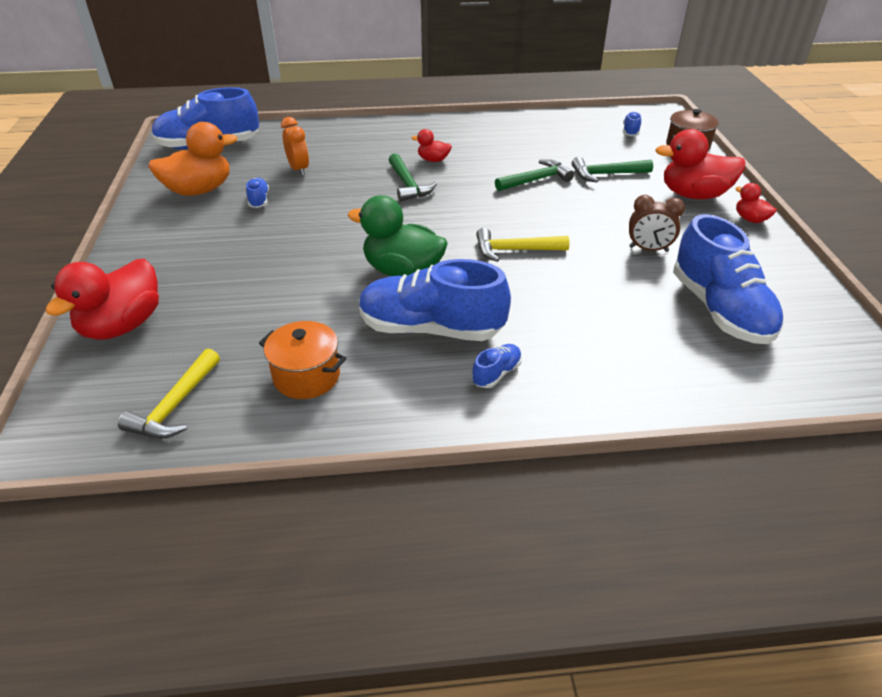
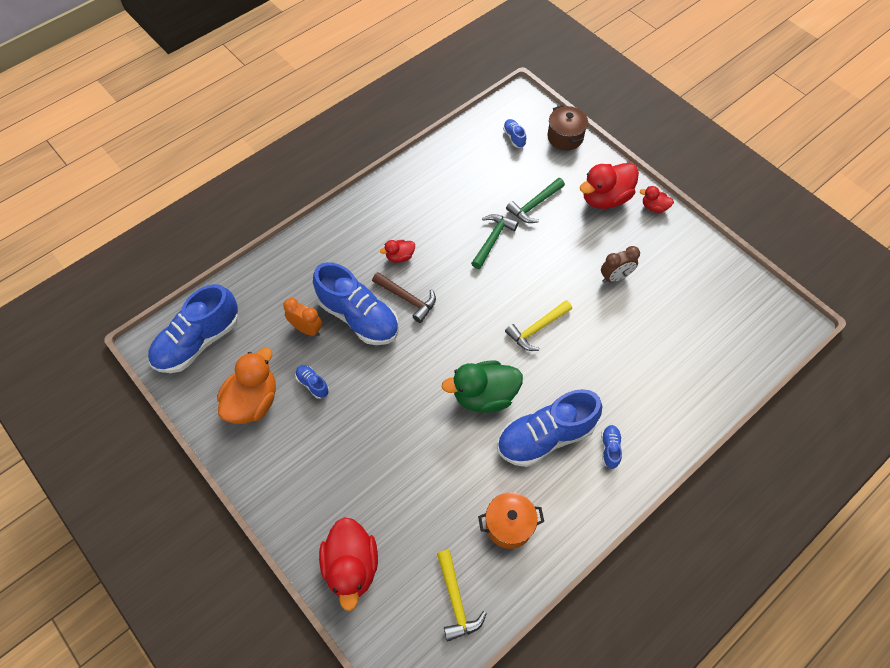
camera: 35 degrees left, 20 degrees up
green hammer [389,153,437,202] -> brown hammer [372,272,436,323]
blue shoe [673,214,784,344] -> blue shoe moved to [313,262,399,345]

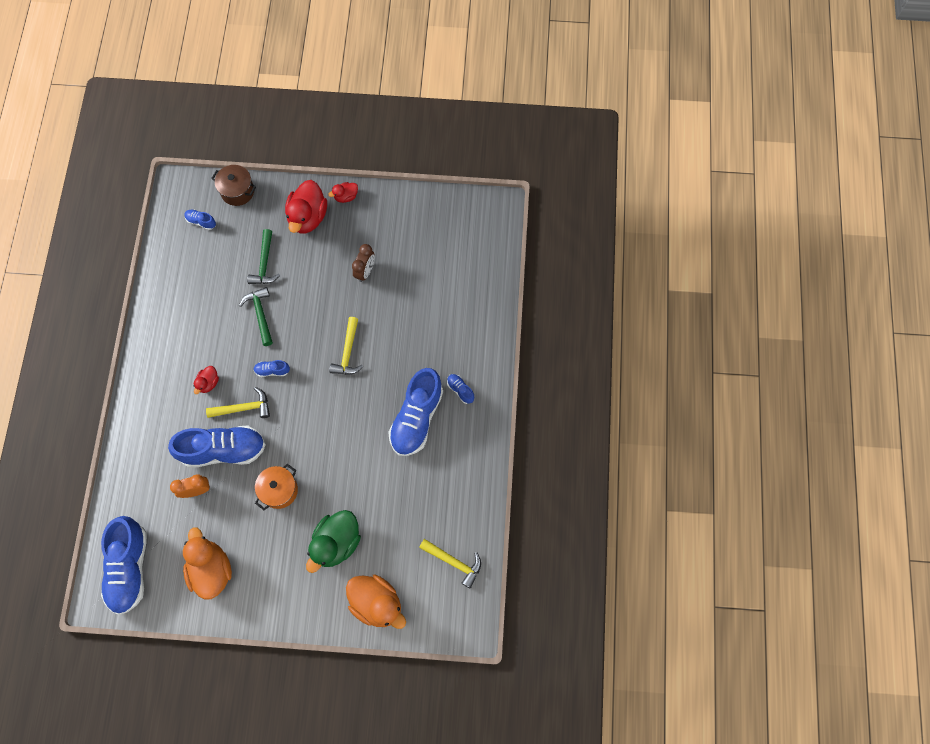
camera: 45 degrees left, 10 degrees up
blue shoe [295,365,329,399] -> blue shoe moved to [253,360,290,377]
red duck [319,517,378,611] -> orange duck [346,575,406,629]
brown hammer [372,272,436,323] -> yellow hammer [206,387,270,418]
green duck [442,361,523,413] -> green duck moved to [306,510,361,573]
orange pot [478,492,544,549] -> orange pot moved to [255,464,298,510]

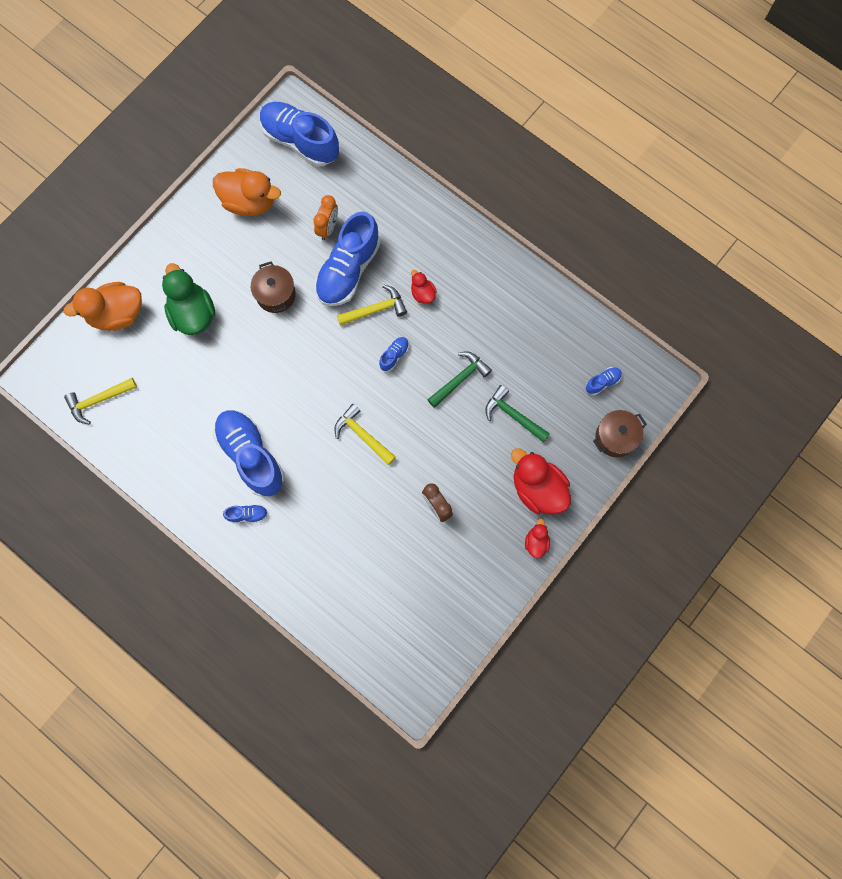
camera: 125 degrees right, 5 degrees up
yellow hammer [206,387,270,418] -> yellow hammer turned 135 degrees counterclockwise [337,285,407,326]
green hammer [239,287,273,346] -> green hammer turned 60 degrees counterclockwise [427,351,492,408]
orange pot [255,464,298,510] -> brown pot [251,262,296,313]

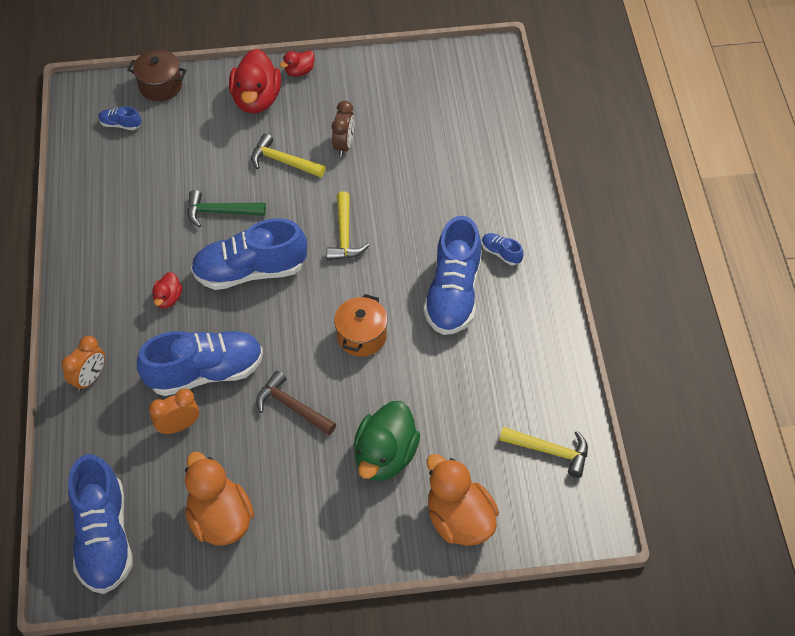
camera: 135 degrees left, 20 degrees down
orange duck [63,282,142,331] -> orange duck turned 150 degrees counterclockwise [427,454,499,546]
brown pot [251,262,296,313] -> brown hammer [256,371,336,435]
yellow hammer [337,285,407,326] -> yellow hammer moved to [251,133,325,178]
blue shoe [379,337,409,371] -> blue shoe [191,218,307,290], size x2.38
green hammer [485,385,550,442] -> none
none -> orange clock [62,336,105,392]
none -> orange pot [334,294,388,357]

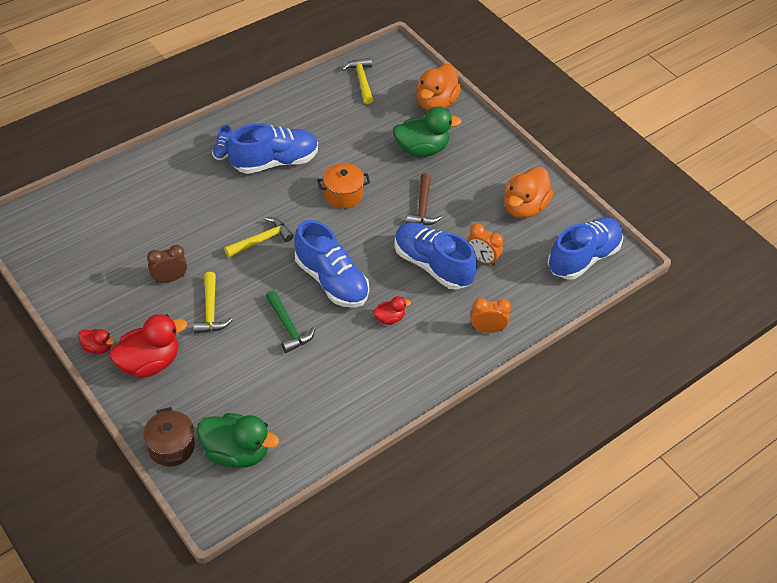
camera: 125 degrees left, 5 degrees down
blue shoe [98,106,141,130] -> green duck [197,413,279,468]

